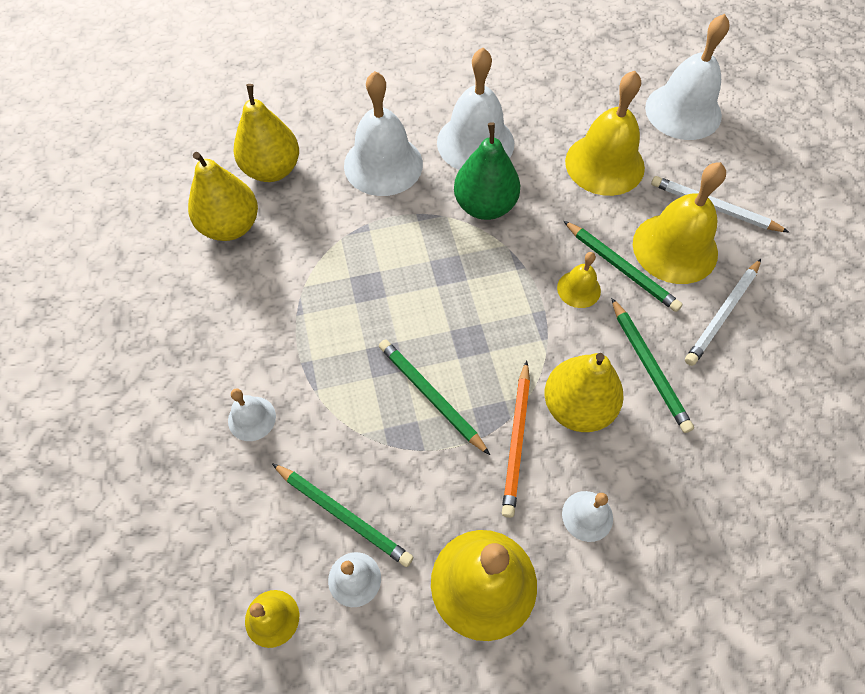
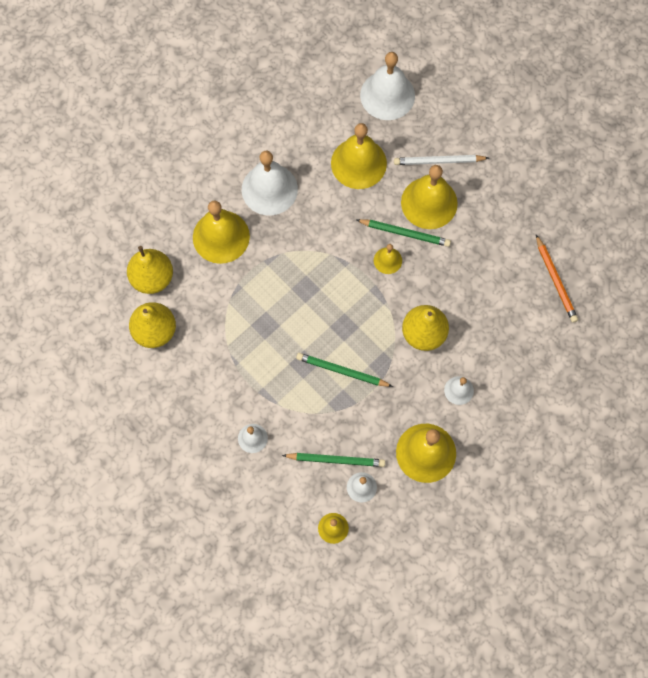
camera: 30 degrees left, 10 degrees up
white bell [344,71,423,196] -> yellow bell [193,200,250,264]
green pear [454,122,520,220] -> none
orange pencil [502,360,530,518] -> orange pencil moved to [536,235,578,323]
green pencil [611,298,694,433] -> none
white pencil [685,259,761,366] -> none

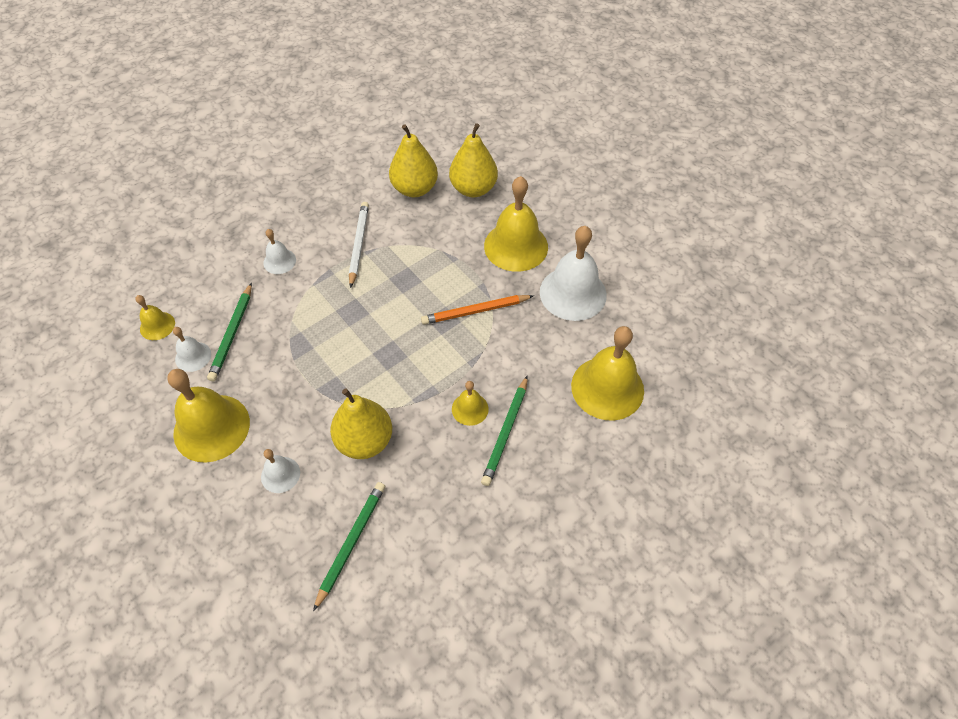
camera: 95 degrees right, 15 degrees down
green pencil [296,353,393,387] -> green pencil moved to [313,482,385,612]
white bell [360,52,415,120] -> none
white pencil [394,155,489,165] -> white pencil moved to [349,202,369,288]
yellow bell [401,165,458,229] -> none
orange pencil [536,235,578,323] -> orange pencil moved to [421,295,533,325]

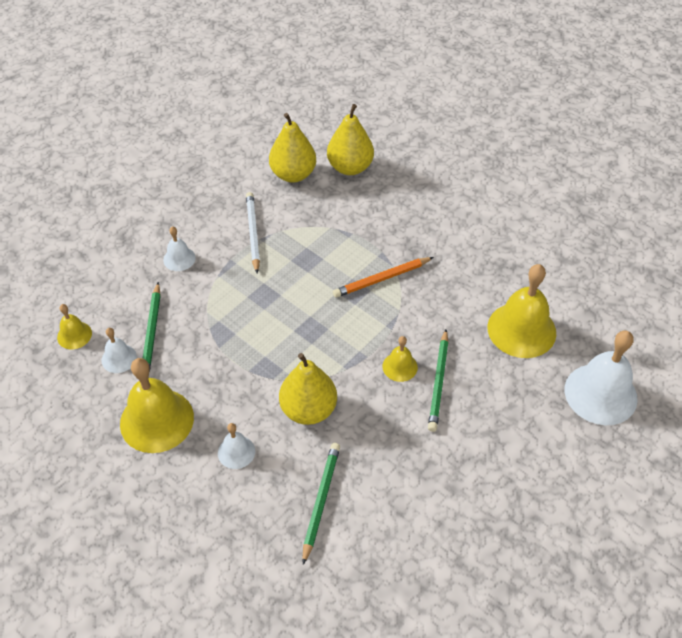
camera: 10 degrees left, 5 degrees down
yellow bell [484,176,548,272] -> none
white bell [540,226,607,321] -> white bell moved to [565,331,638,425]

